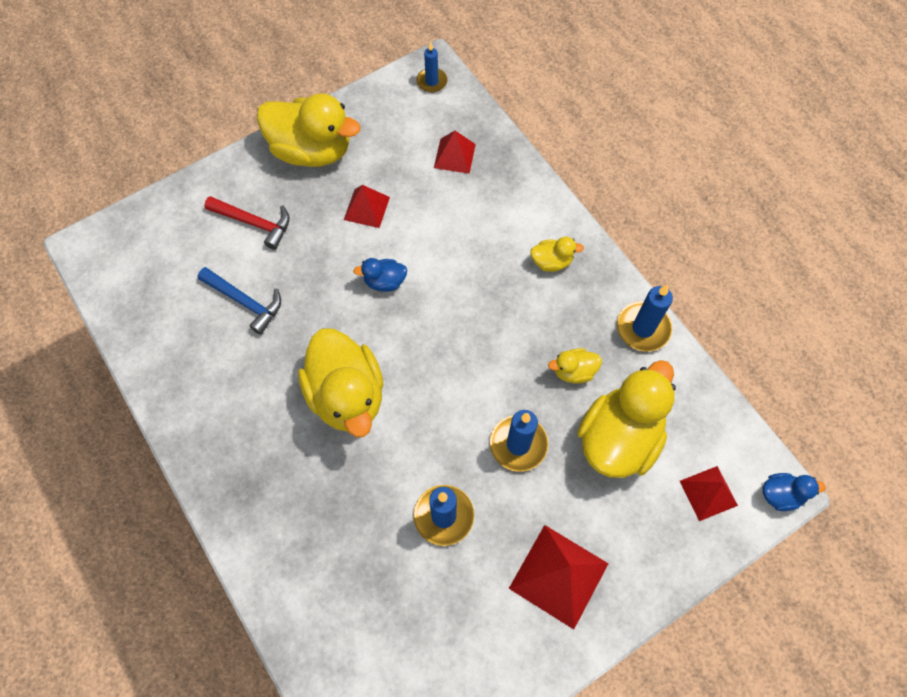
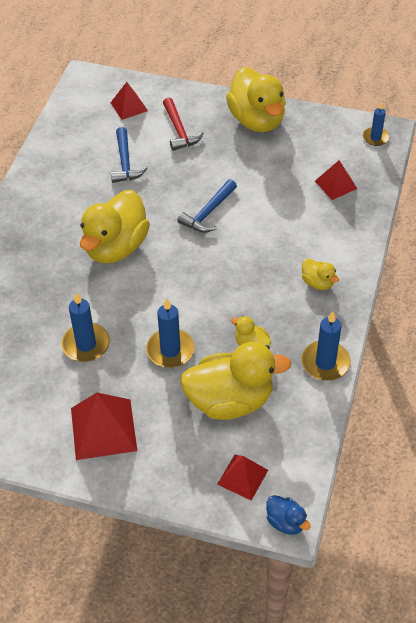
camera: 50 degrees right, 15 degrees down
red pyramid [344,185,390,228] -> red pyramid moved to [110,82,148,120]
blue duck [353,258,407,292] -> blue hammer [177,179,237,233]

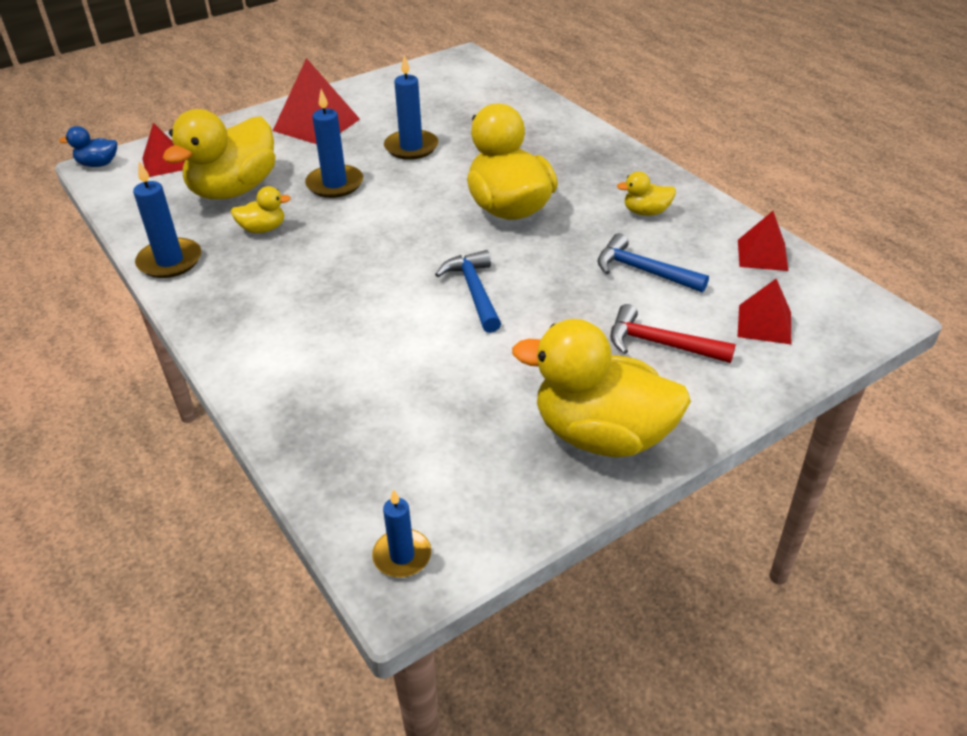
camera: 130 degrees right, 10 degrees down
yellow duck [302,258,339,290] -> yellow duck moved to [617,171,676,216]
red pyramid [315,160,358,200] -> red pyramid moved to [738,211,789,271]

